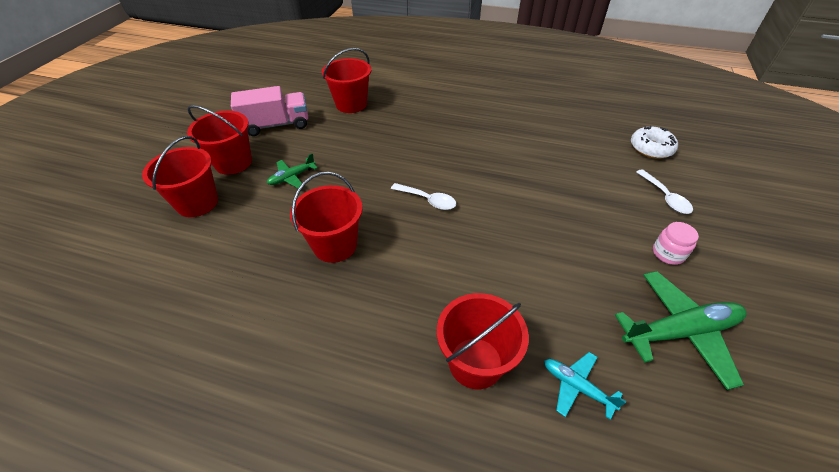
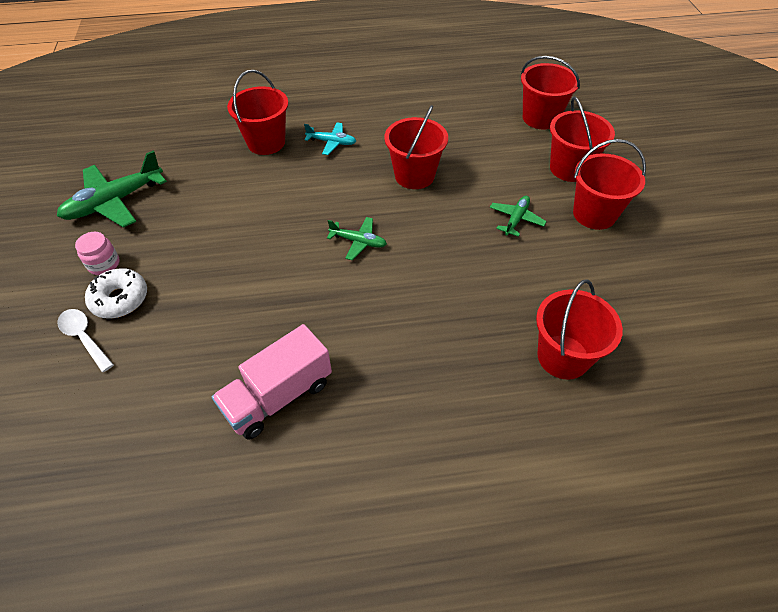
camera: 155 degrees right, 5 degrees up
pink truck [231,86,308,136] -> pink truck moved to [212,324,332,440]
white spoon [391,183,456,210] -> green plane [327,217,387,260]
turquoise plane [544,352,627,420] -> turquoise plane moved to [304,123,356,155]
white donut [631,126,678,159] -> white donut moved to [85,268,147,319]
none -> red bucket [521,56,580,129]

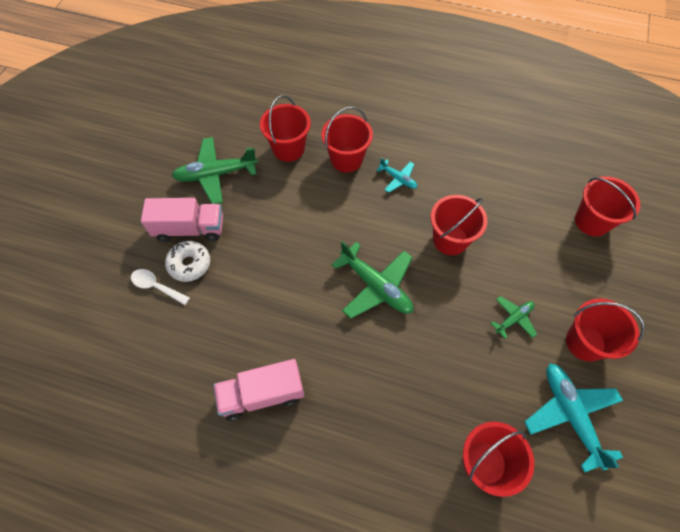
camera: 25 degrees right, 10 degrees up
white spoon [57,309,114,372] -> white spoon turned 45 degrees counterclockwise [131,269,190,305]
pink jar [75,232,119,275] -> pink truck [141,198,223,242]
green plane [327,217,387,260] -> green plane [332,241,413,319], size x1.86
red bucket [550,96,615,182] -> red bucket moved to [260,95,311,162]
none -> turquoise plane [524,364,623,473]

